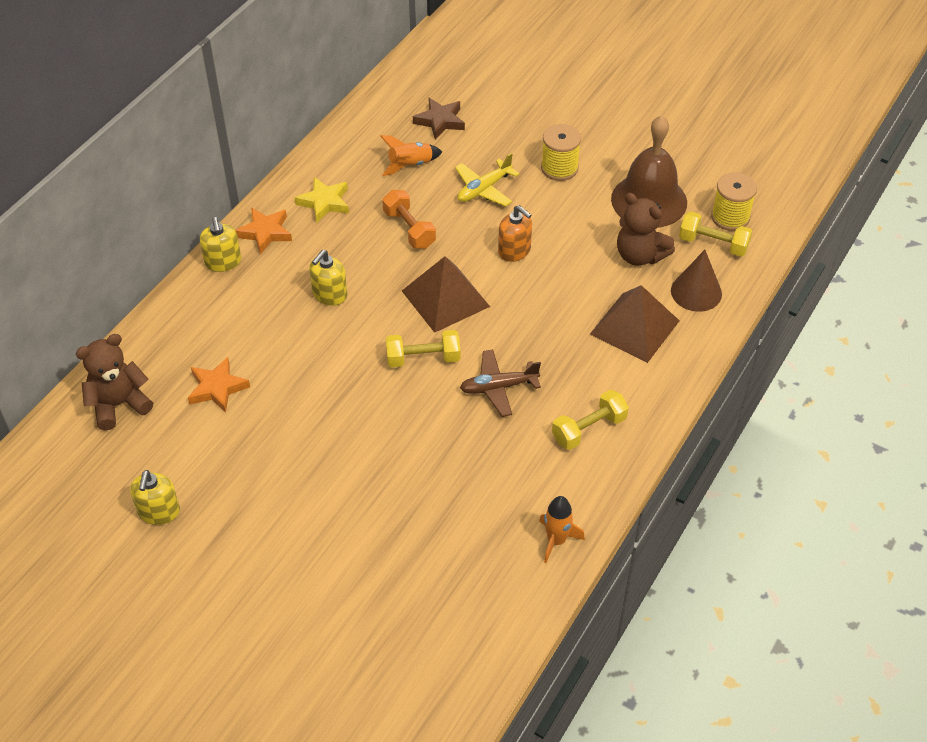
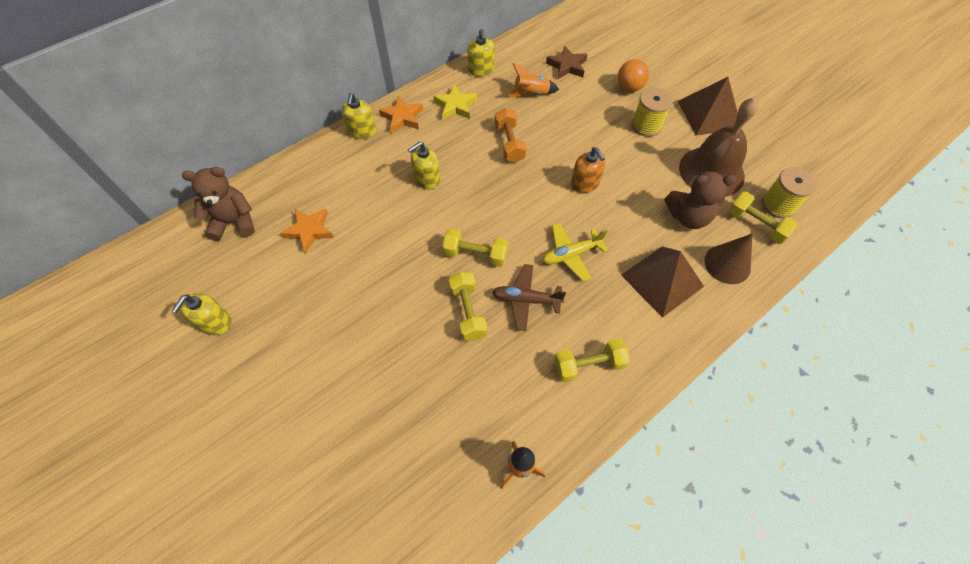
camera: 20 degrees right, 10 degrees up
brown pyramid [402,256,490,333] -> brown pyramid moved to [678,77,738,136]
yellow plane [455,153,520,207] -> yellow plane moved to [542,223,608,282]
brown teddy bear [617,193,675,266] -> brown teddy bear turned 60 degrees counterclockwise [665,171,736,229]
none -> yellow dumbbell [449,272,487,341]
none -> yellow soap dispenser [467,29,495,76]
none -> orange ball [618,59,649,92]

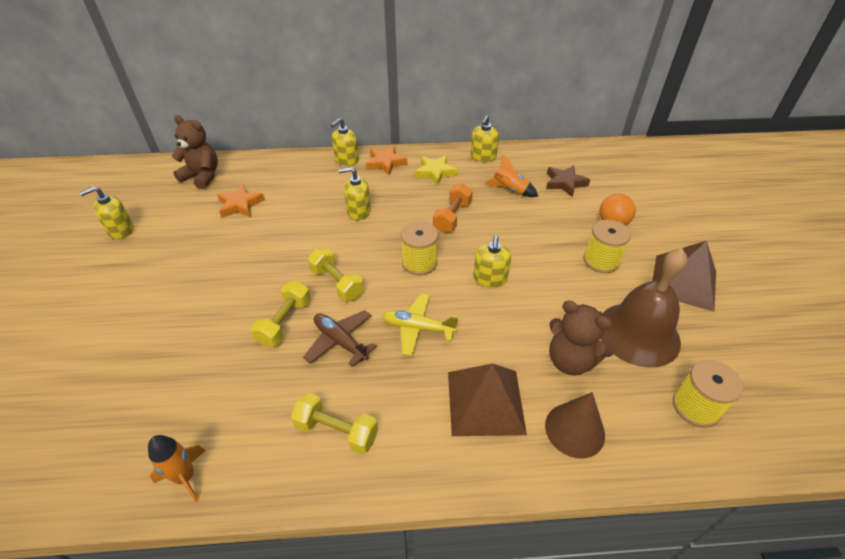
camera: 35 degrees right, 15 degrees down
orange soap dispenser [571,147,605,193] -> yellow soap dispenser [473,235,511,288]
yellow dumbbell [728,191,798,244] -> none
none -> yellow spool [401,221,438,275]

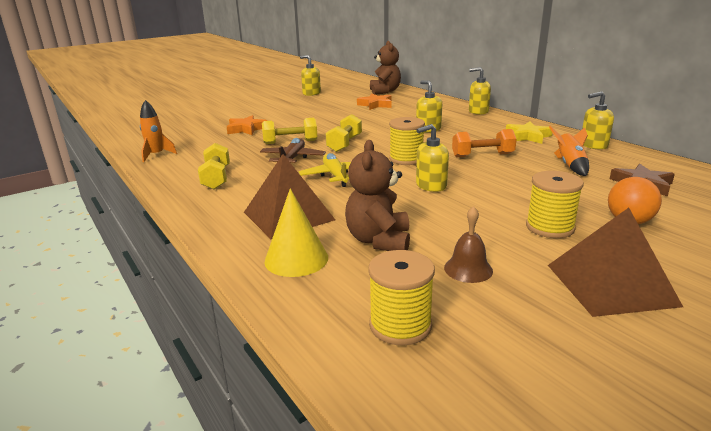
camera: 60 degrees right, 20 degrees down
orange star [366,146,408,176] -> orange star moved to [227,115,267,135]
brown cone [545,392,605,458] -> yellow cone [265,188,328,277]
brown bell [600,248,687,368] -> brown bell [444,206,493,283], size x0.45

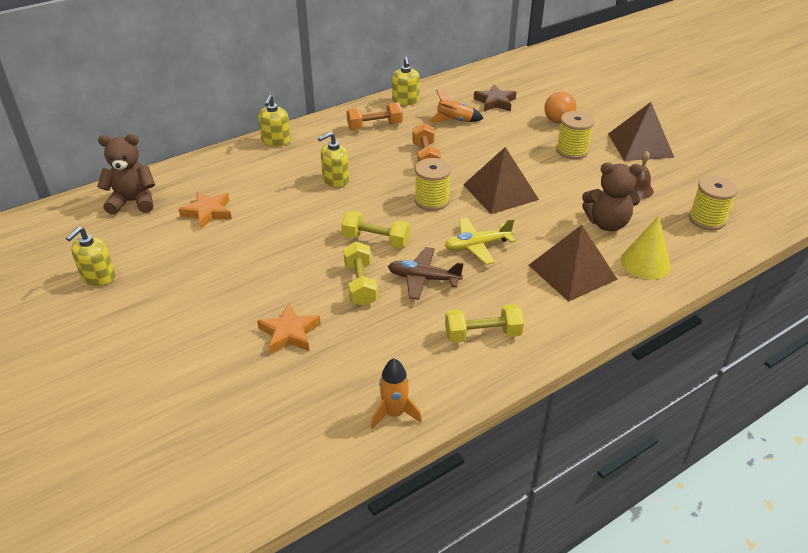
camera: 90 degrees left, 15 degrees up
yellow soap dispenser [416,124,449,192] -> brown pyramid [463,147,539,214]
yellow star [506,122,552,144] -> orange dumbbell [347,102,403,130]

